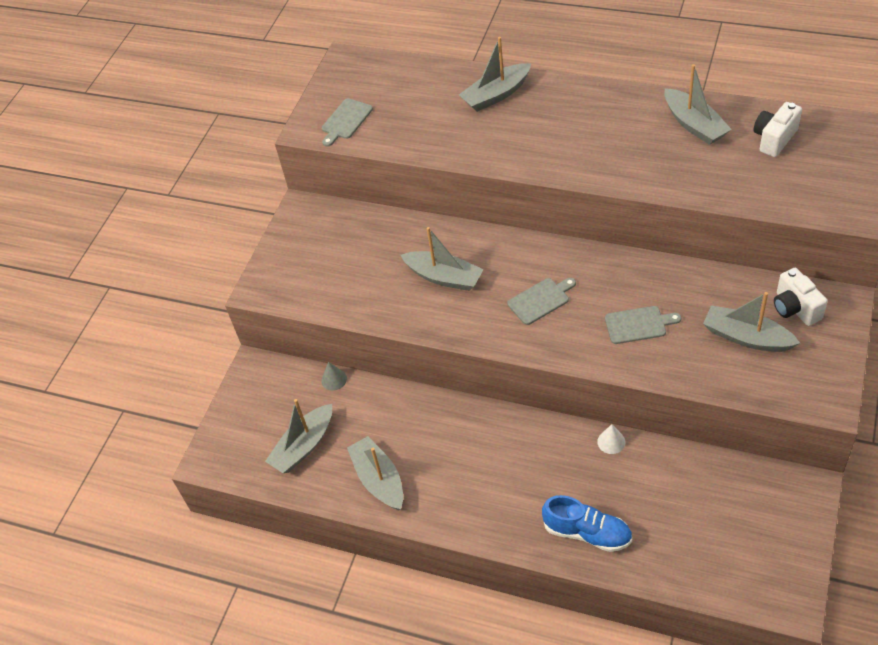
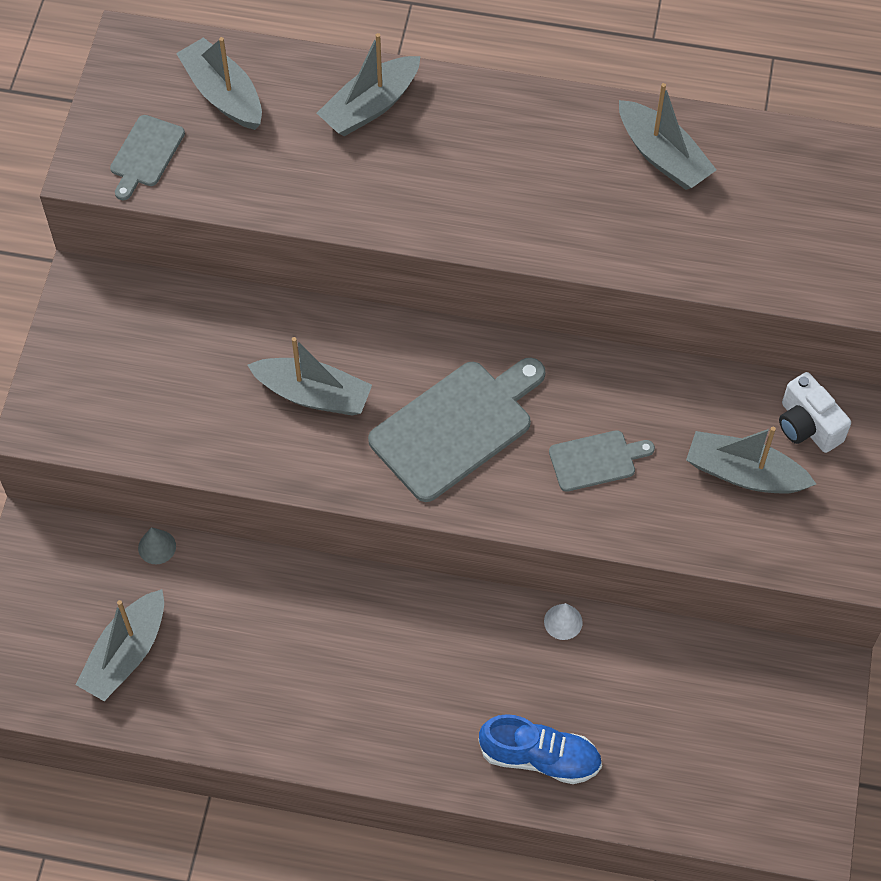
camera: 15 degrees left, 10 degrees up
grey boat [347,436,403,510] -> grey boat moved to [176,37,262,130]
grey cutting board [507,278,576,325] -> grey cutting board [368,358,545,502], size x1.87
white camera [754,102,802,157] -> none

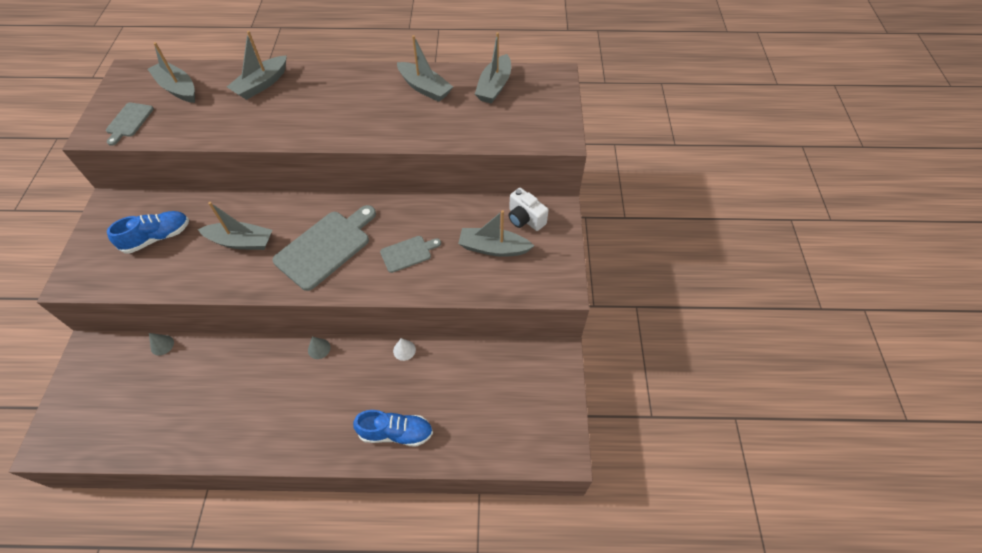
camera: 10 degrees left, 5 degrees down
grey boat [76,589,164,701] -> grey boat moved to [475,32,511,104]
none -> blue shoe [107,211,189,254]
none -> grey cone [308,337,331,359]

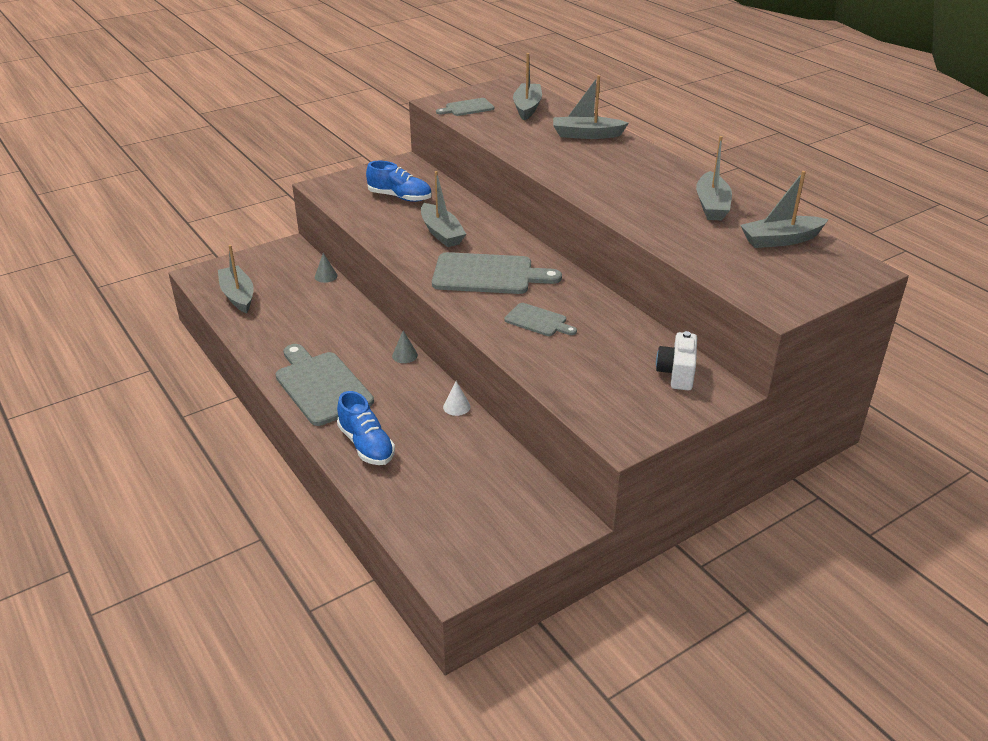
camera: 55 degrees right, 20 degrees down
grey boat [458,210,534,257] -> grey boat moved to [218,245,254,313]
none -> grey cutting board [276,344,374,426]

